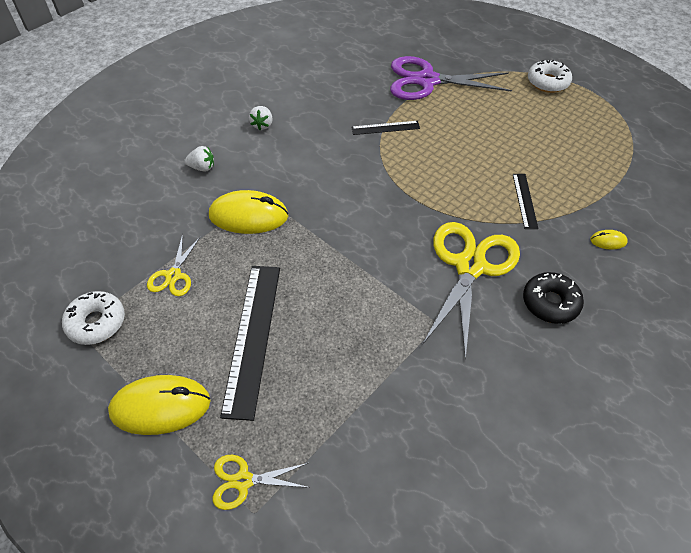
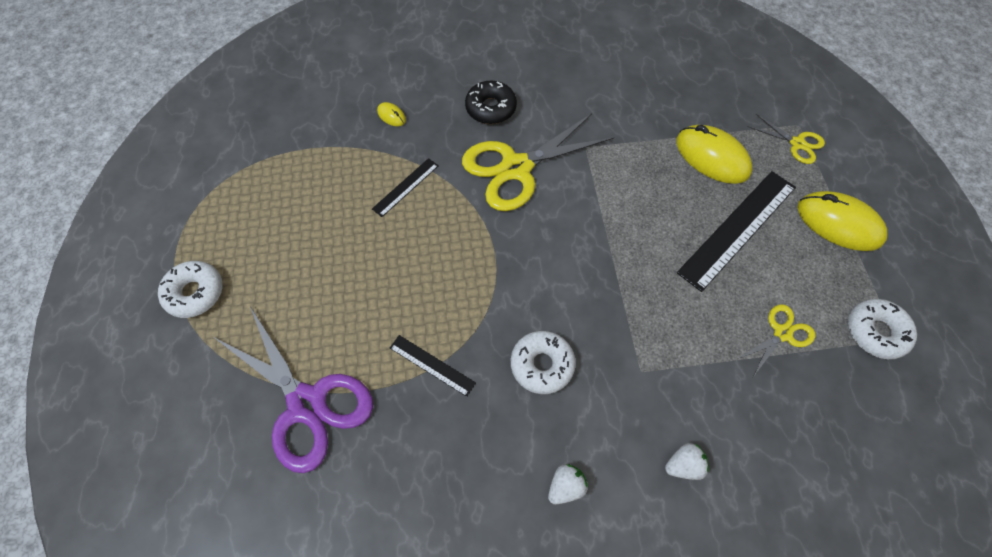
camera: 140 degrees left, 10 degrees up
white strawberry [184,146,214,171] -> white strawberry turned 120 degrees clockwise [665,443,709,480]
yellow mouse [209,190,288,234] -> yellow mouse moved to [676,125,752,184]
none -> white donut [511,331,576,394]

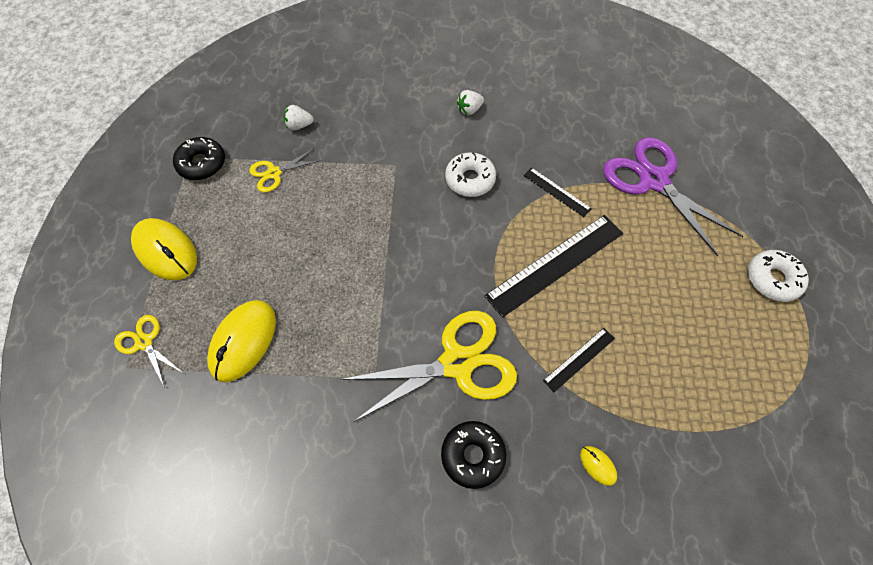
camera: 170 degrees left, 0 degrees up
white strawberry [665,443,709,480] -> white strawberry moved to [284,105,314,131]
yellow mouse [676,125,752,184] -> yellow mouse turned 60 degrees clockwise [207,300,276,382]
black ruler [677,171,796,292] -> black ruler moved to [485,215,623,318]
white donut [848,299,917,359] -> black donut [173,137,225,180]

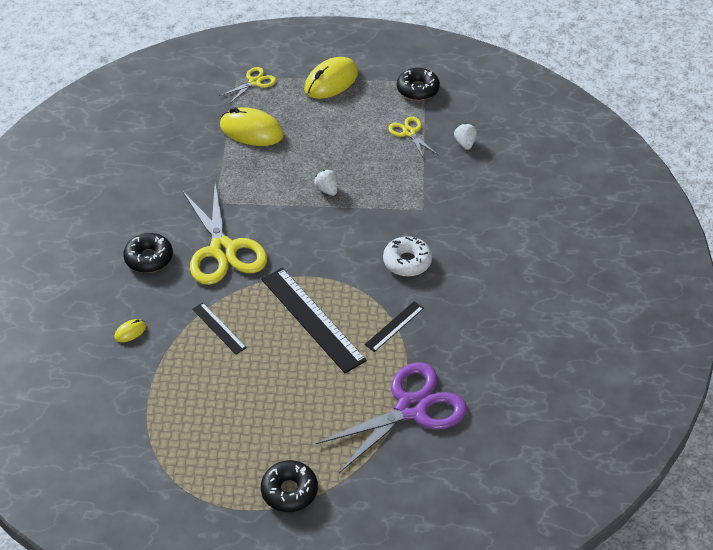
camera: 90 degrees right, 15 degrees down
white strawberry [457,90,484,115] -> white strawberry moved to [314,170,338,196]
white donut [748,250,809,302] -> black donut [261,460,318,512]

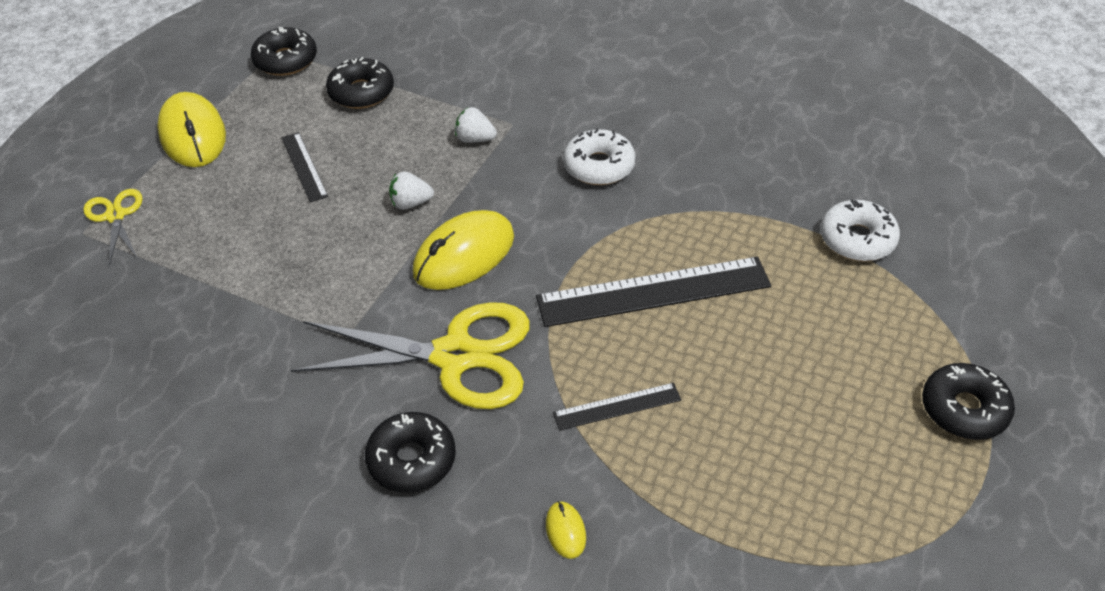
camera: 65 degrees left, 0 degrees up
yellow mouse [220,107,284,146] -> yellow mouse moved to [413,210,514,290]
purple scissors [315,362,467,473] -> white donut [821,199,900,261]
black ruler [365,302,424,352] -> black ruler moved to [281,132,328,202]
yellow scissors [388,117,438,159] -> black donut [326,57,394,109]
white strawberry [454,123,477,150] -> white strawberry moved to [455,107,497,143]

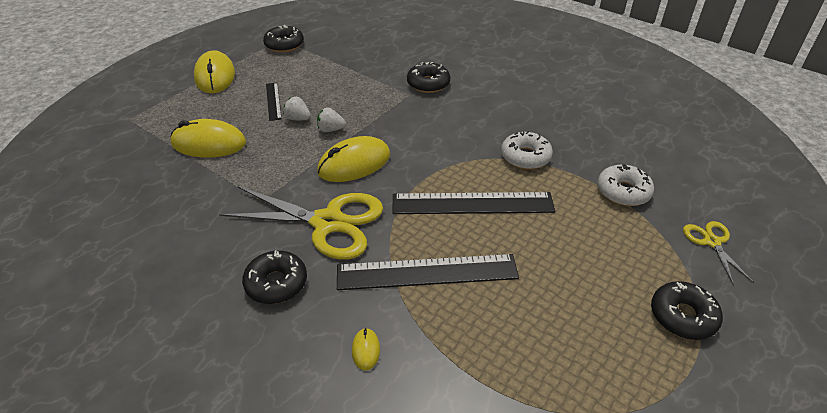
camera: 10 degrees right, 5 degrees down
yellow scissors [83,189,143,265] -> yellow scissors moved to [683,221,754,285]
black donut [326,57,394,109] -> black donut moved to [407,62,450,93]
white strawberry [455,107,497,143] -> white strawberry moved to [283,97,311,120]
black ruler [553,383,681,431] -> black ruler [337,254,519,290], size x1.98
white donut [563,128,636,185] -> white donut moved to [501,131,553,170]
none -> yellow mouse [170,119,246,158]

